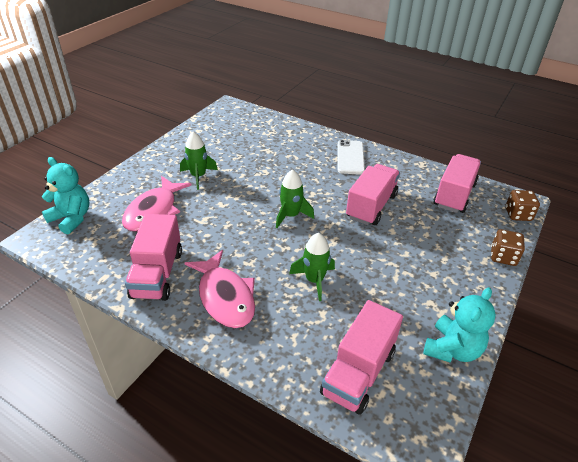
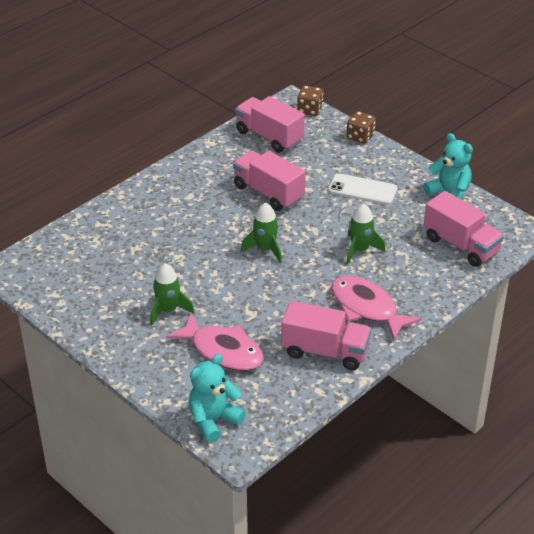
camera: 75 degrees left, 0 degrees up
pink fish [184,250,255,328] -> pink fish turned 120 degrees counterclockwise [331,276,422,340]
white phone [338,140,365,175] -> white phone moved to [328,173,397,205]

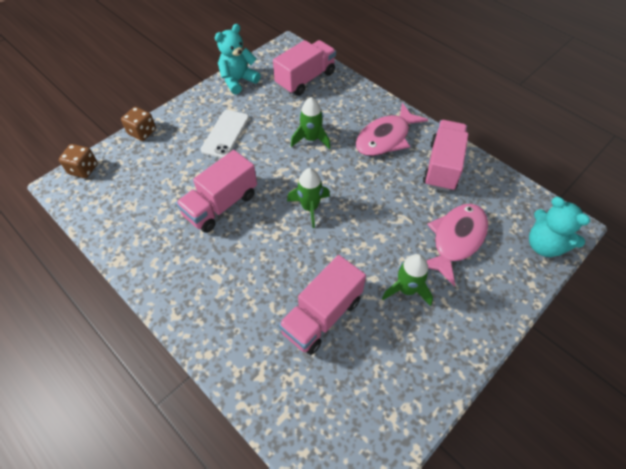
camera: 90 degrees left, 15 degrees up
pink truck [235,96,305,153] -> pink truck moved to [278,255,366,355]

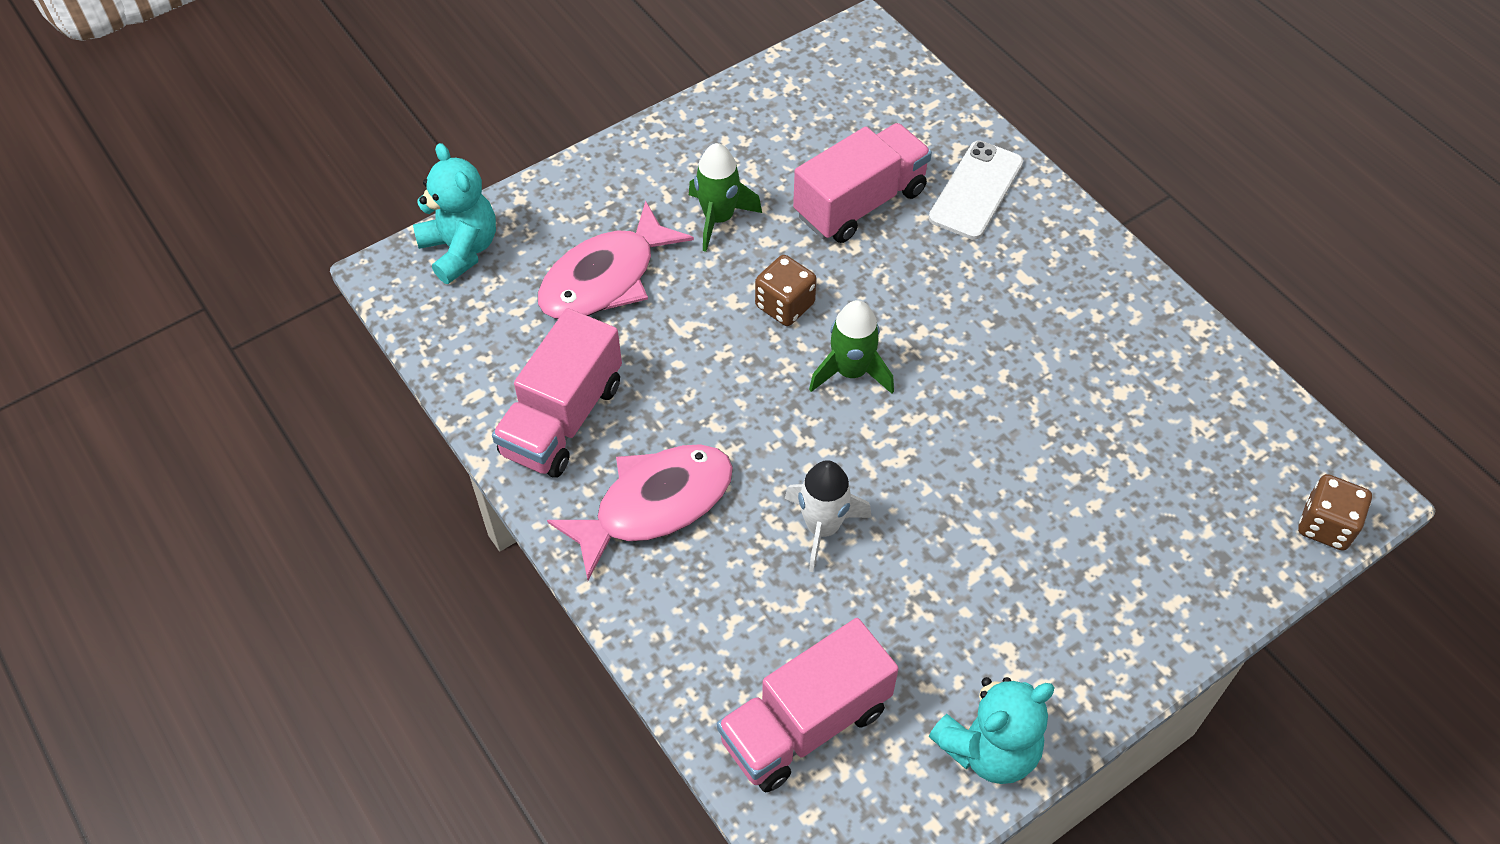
camera: 170 degrees left, 0 degrees up
brown dice [121,107,156,141] -> brown dice moved to [755,255,817,326]
pink truck [176,150,257,233] -> none
white phone [201,110,249,158] -> white phone moved to [929,141,1023,240]
green rocket [291,97,330,149] -> white rocket [785,460,872,572]

